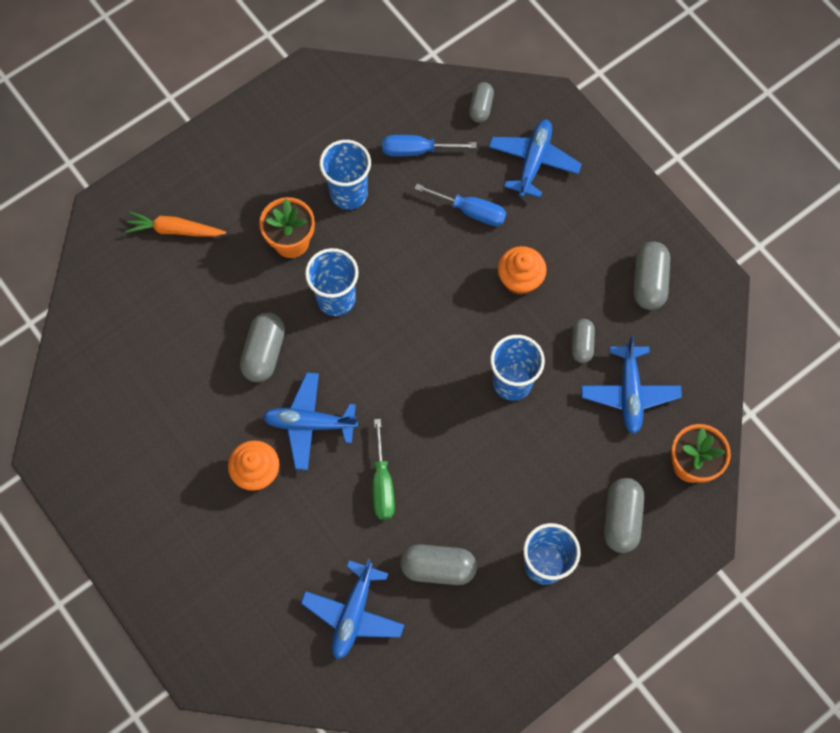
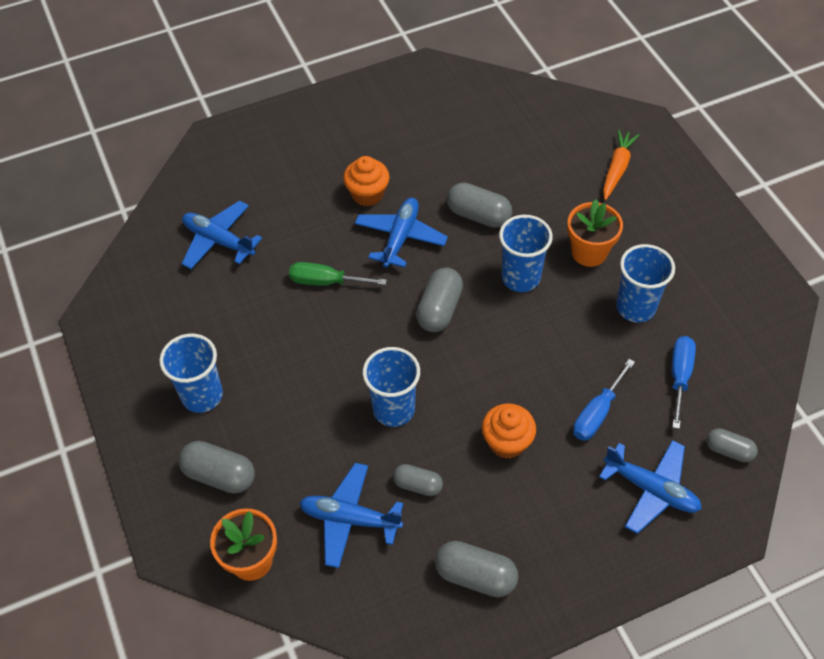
camera: 105 degrees right, 15 degrees down
grey capsule [400,544,477,585] -> grey capsule moved to [416,268,463,332]

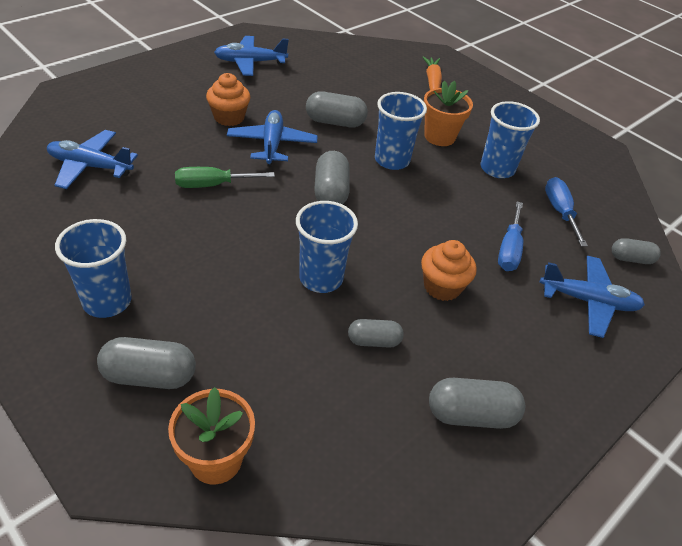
camera: 25 degrees left, 10 degrees down
blue plane [299,463,403,568] -> blue plane moved to [214,36,289,76]

